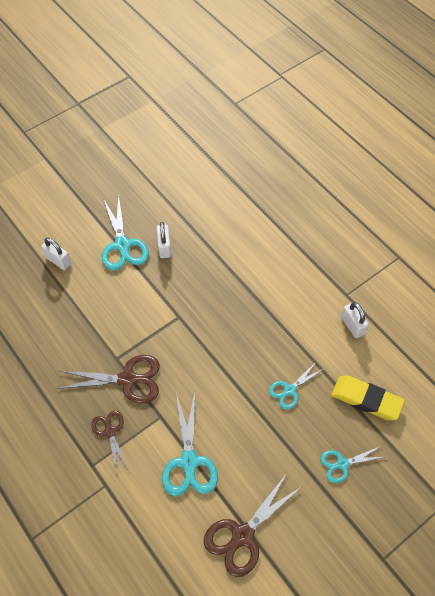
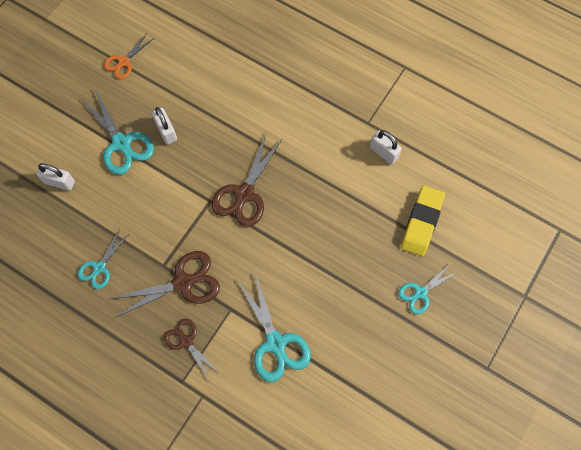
camera: 20 degrees left, 10 degrees up
brown scissors [204,473,301,577] -> brown scissors moved to [212,134,283,227]
turquoise scissors [269,361,325,409] -> turquoise scissors moved to [78,229,129,289]
yellow eraser [331,376,405,420] -> yellow eraser turned 75 degrees counterclockwise [401,185,445,256]
none -> orange scissors [104,33,154,79]

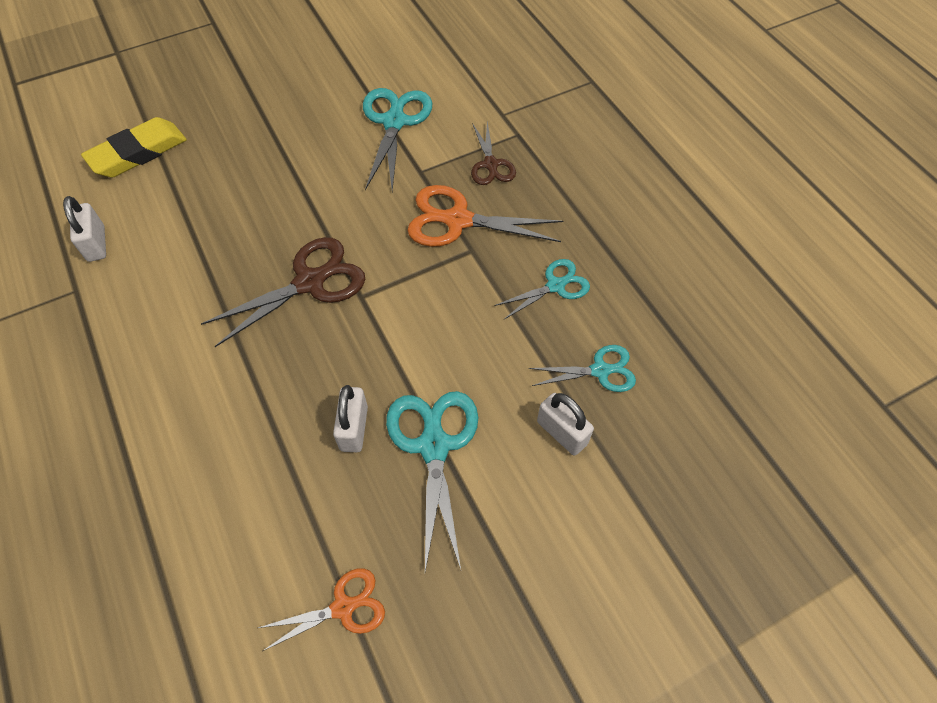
camera: 150 degrees left, 10 degrees down
brown scissors [110,251,220,318] -> orange scissors [407,185,563,247]
turquoise scissors [398,265,457,314] -> turquoise scissors moved to [529,345,636,392]

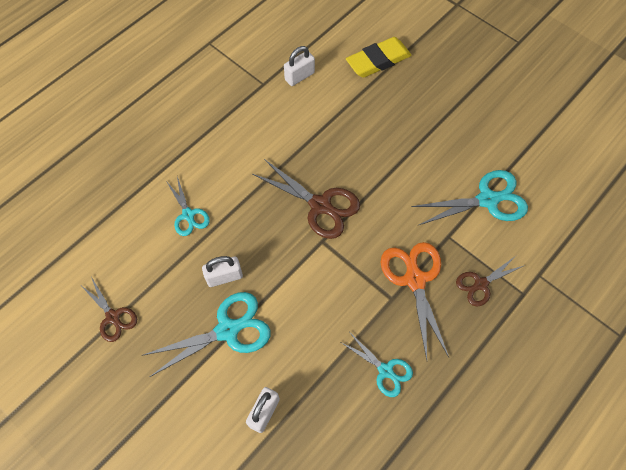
camera: 70 degrees right, 5 degrees up
yellow eraser [81,117,187,178] -> yellow eraser turned 60 degrees counterclockwise [346,37,411,78]
orange scissors [258,568,385,651] -> brown scissors [82,277,137,342]
turquoise scissors [529,345,636,392] -> turquoise scissors moved to [166,177,210,236]

